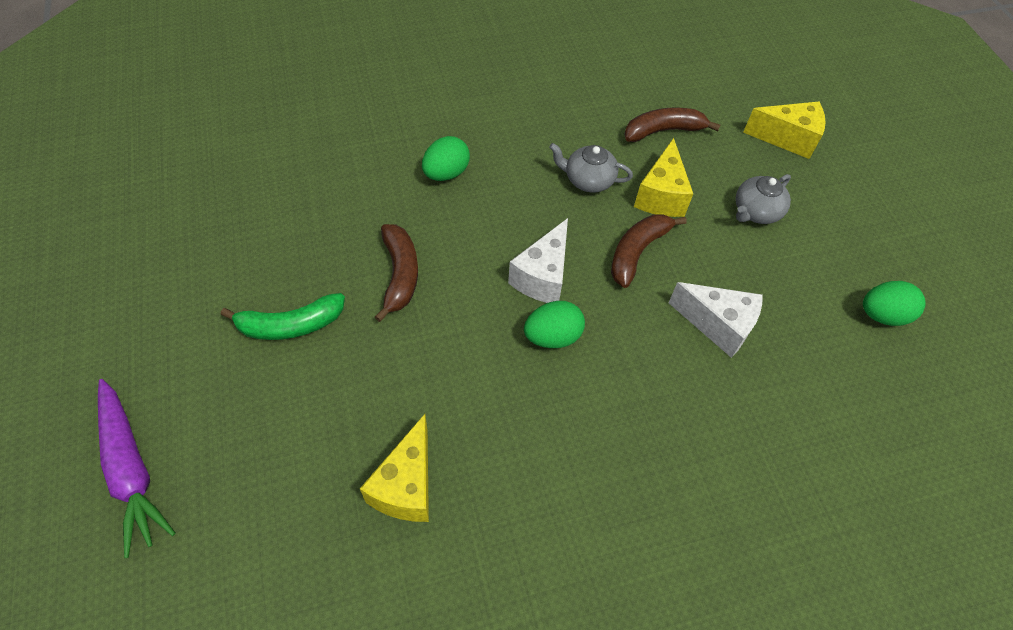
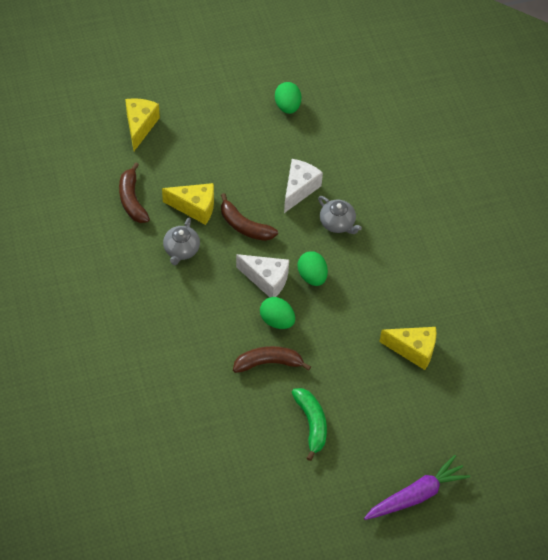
camera: 90 degrees left, 0 degrees up
green egg [422,136,470,181] -> green egg moved to [260,297,295,329]
grey teapot [736,174,791,224] -> grey teapot moved to [318,196,362,234]

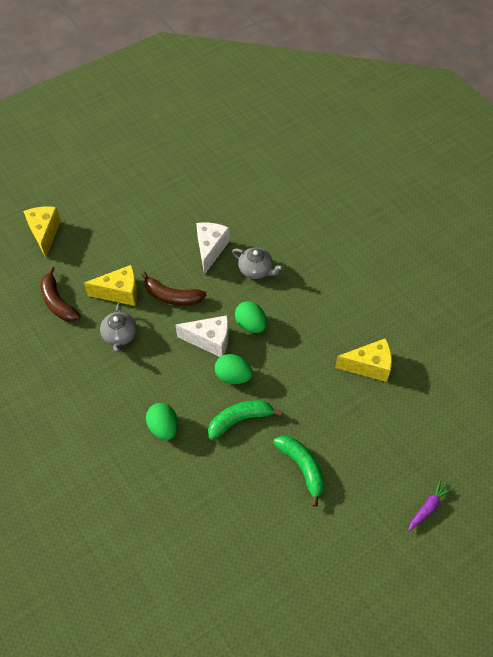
camera: 15 degrees left, 0 degrees up
brown banana [233,346,311,373] -> green banana [208,400,283,440]
green egg [275,82,301,114] -> green egg moved to [146,403,178,440]
purple carrot [364,455,470,520] -> purple carrot [408,479,453,531], size x0.54

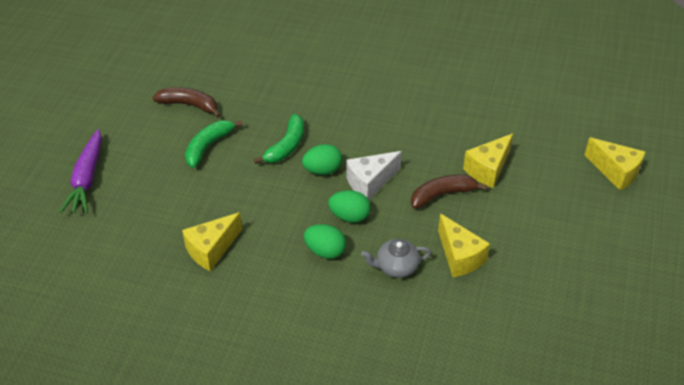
camera: 140 degrees right, 10 degrees down
brown banana [40,266,81,322] -> brown banana moved to [152,87,221,118]
grey teapot [100,303,137,352] -> none
green egg [146,403,178,440] -> green egg moved to [304,224,346,259]
white cheese [196,222,229,275] -> yellow cheese [438,213,490,277]
green banana [273,436,324,507] -> green banana turned 105 degrees clockwise [185,120,243,168]
purple carrot [408,479,453,531] -> purple carrot [60,129,102,214], size x1.84

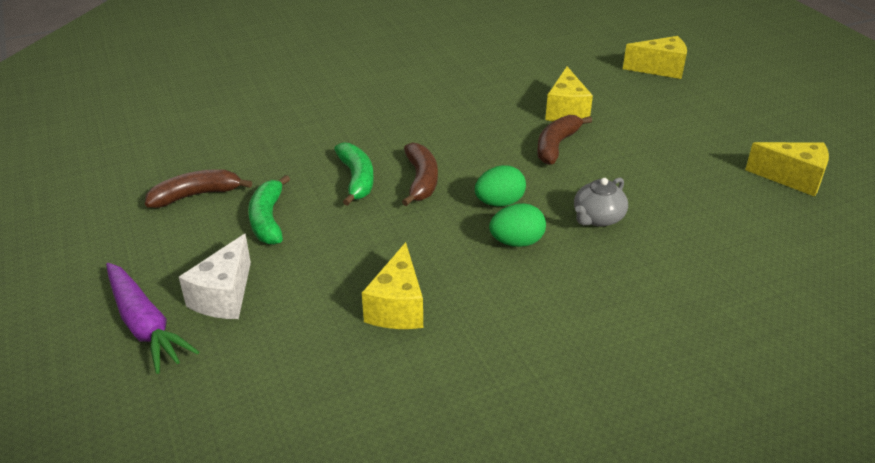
camera: 40 degrees left, 10 degrees down
green egg [302,144,342,175] -> brown banana [402,142,438,206]
white cheese [346,151,402,200] -> white cheese moved to [179,234,251,319]
yellow cheese [438,213,490,277] -> yellow cheese moved to [745,142,829,197]

